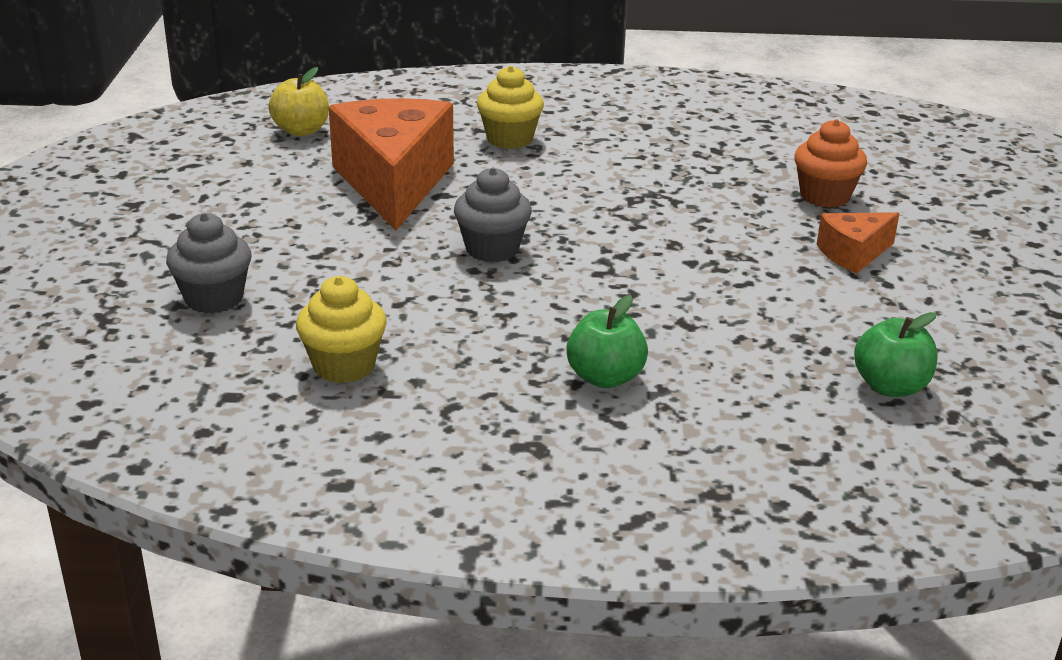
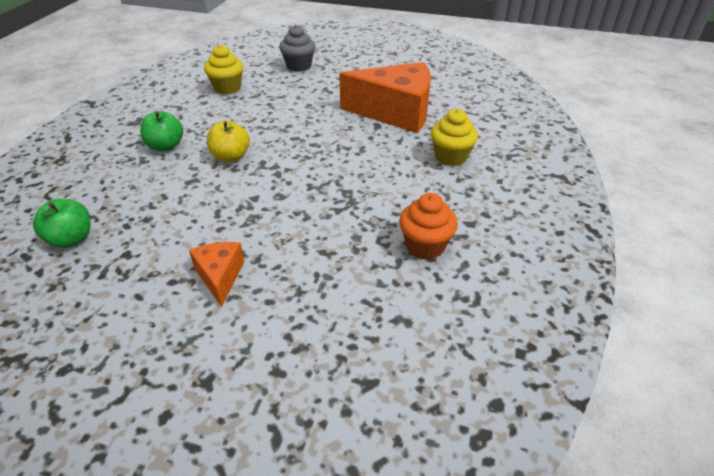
camera: 105 degrees right, 10 degrees up
yellow apple [268,67,329,136] -> yellow apple moved to [207,121,250,162]
grey cupcake [454,167,532,262] -> none
orange cupcake [794,119,867,208] -> orange cupcake moved to [399,193,458,260]

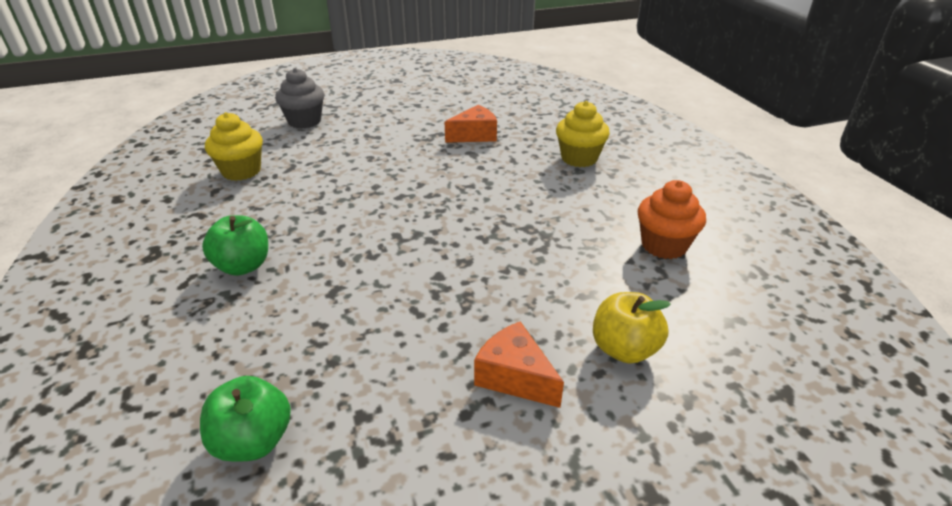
camera: 35 degrees left, 5 degrees down
yellow apple [207,121,250,162] -> yellow apple moved to [593,292,671,364]
orange cheese [339,62,431,133] -> orange cheese [445,105,497,143], size x0.48

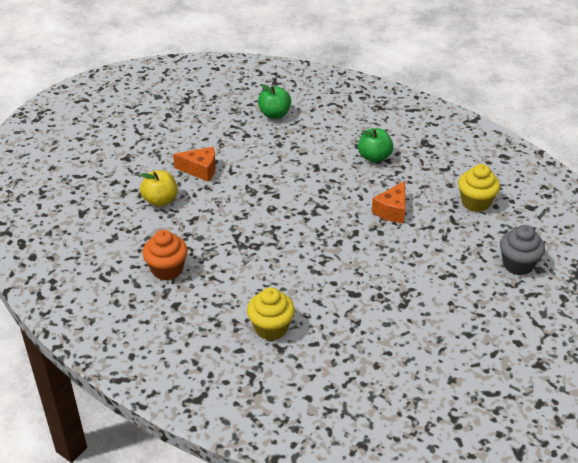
camera: 145 degrees right, 5 degrees up
orange cheese [445,105,497,143] -> orange cheese moved to [372,181,405,223]

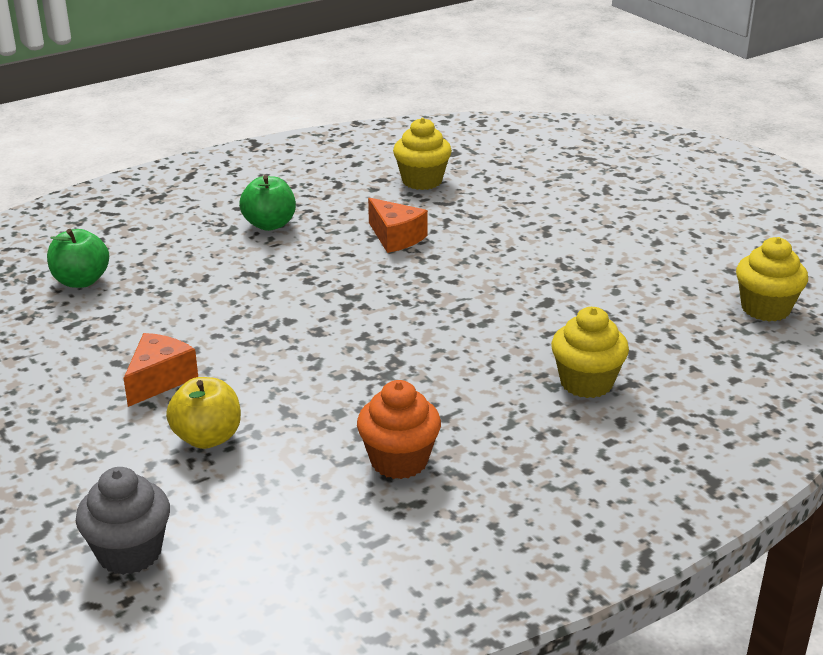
camera: 70 degrees left, 10 degrees down
grey cupcake [500,225,545,275] -> grey cupcake moved to [76,467,170,575]
none -> yellow cupcake [736,237,808,322]

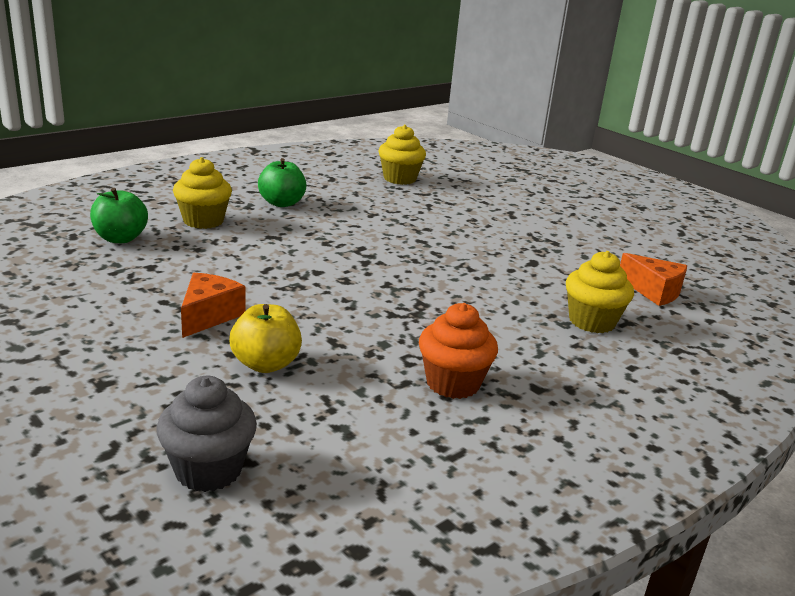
camera: 10 degrees left, 5 degrees down
orange cheese [368,198,428,253] -> orange cheese moved to [620,253,687,306]
yellow cupcake [736,237,808,322] -> yellow cupcake moved to [173,157,232,229]

